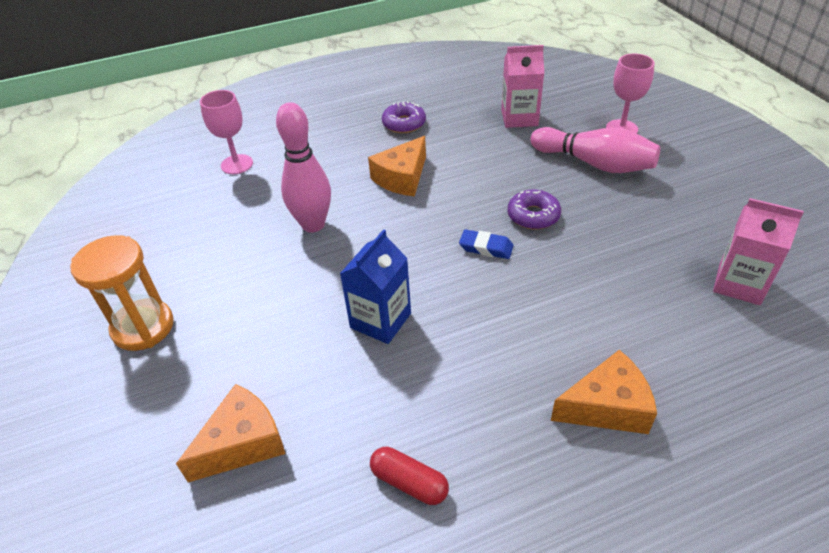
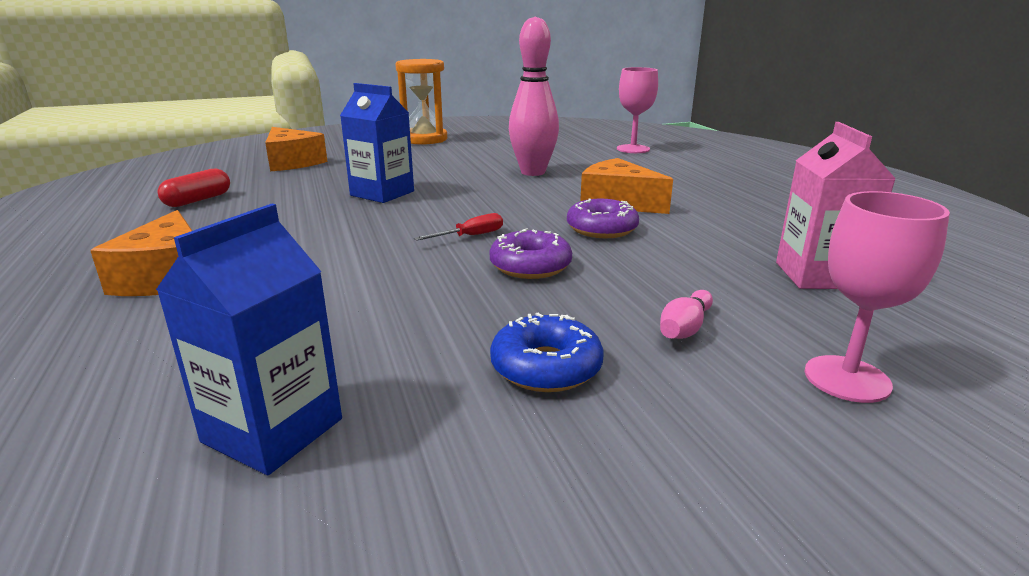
camera: 90 degrees right, 20 degrees down
purple donut [382,101,426,133] -> purple donut moved to [567,199,639,238]
blue eraser [459,229,514,259] -> red screwdriver [414,213,503,241]
pink bowling pin [530,127,660,173] -> pink bowling pin [660,290,713,339], size x0.43
pink carton [713,198,804,305] -> blue carton [156,204,342,475]
none -> blue donut [490,312,603,392]

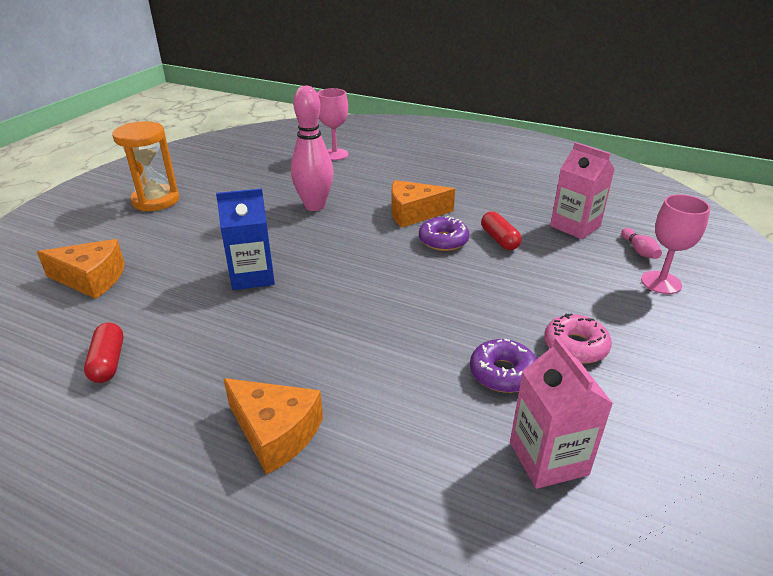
camera: 45 degrees left, 10 degrees up
blue carton [156,204,342,475] -> pink carton [510,337,613,489]
red screwdriver [414,213,503,241] -> none
purple donut [490,228,572,279] -> purple donut moved to [470,339,537,393]
blue donut [490,312,603,392] -> pink donut [544,313,612,364]
pink bowling pin [660,290,713,339] -> pink bowling pin moved to [621,228,662,259]
none -> red capsule [481,211,521,250]

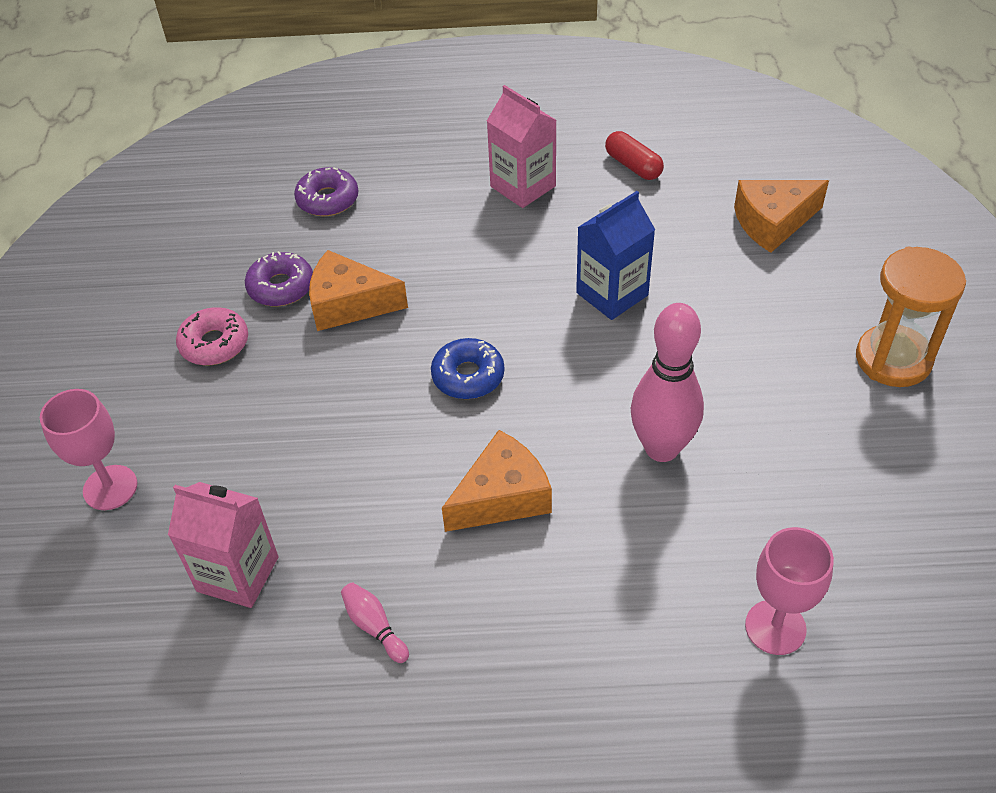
camera: 155 degrees right, 15 degrees up
orange cheese [223,378,323,475] -> orange cheese moved to [309,250,408,331]
purple donut [419,216,470,251] -> purple donut moved to [294,167,359,216]
red capsule [481,211,521,250] -> none
pink carton [510,337,613,489] -> pink carton moved to [487,85,557,208]
pink bowling pin [621,228,662,259] -> pink bowling pin moved to [341,582,409,663]
none -> blue donut [431,338,504,399]

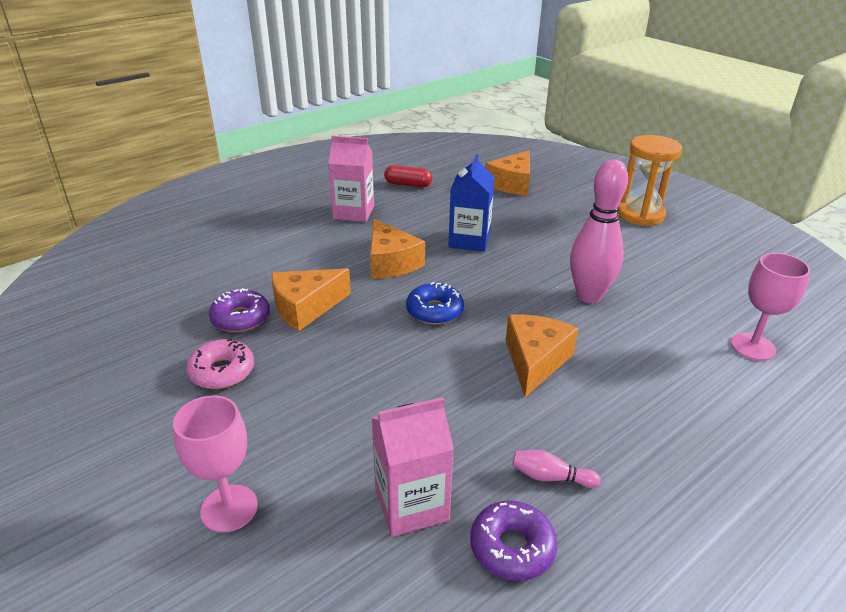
camera: 40 degrees left, 15 degrees down
purple donut [294,167,359,216] -> purple donut moved to [470,501,557,581]
none -> orange cheese [370,219,425,279]

